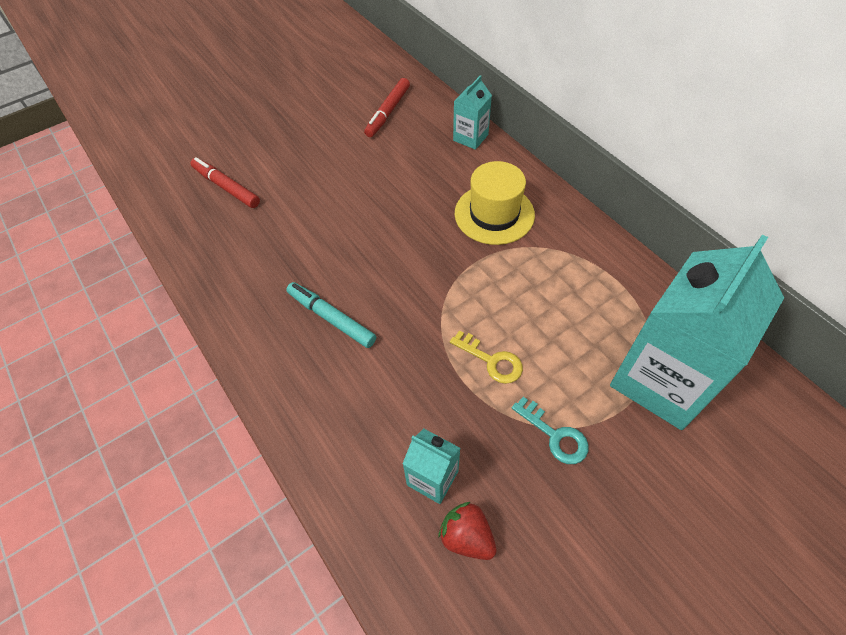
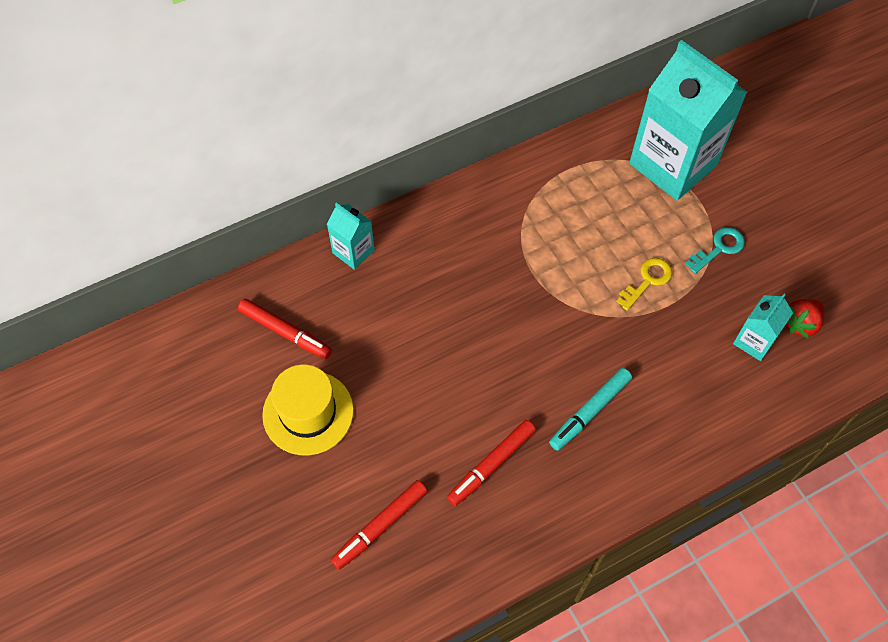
camera: 85 degrees left, 5 degrees up
yellow hat [455,161,535,245] -> yellow hat moved to [262,365,354,455]
none -> red marker [447,420,536,506]

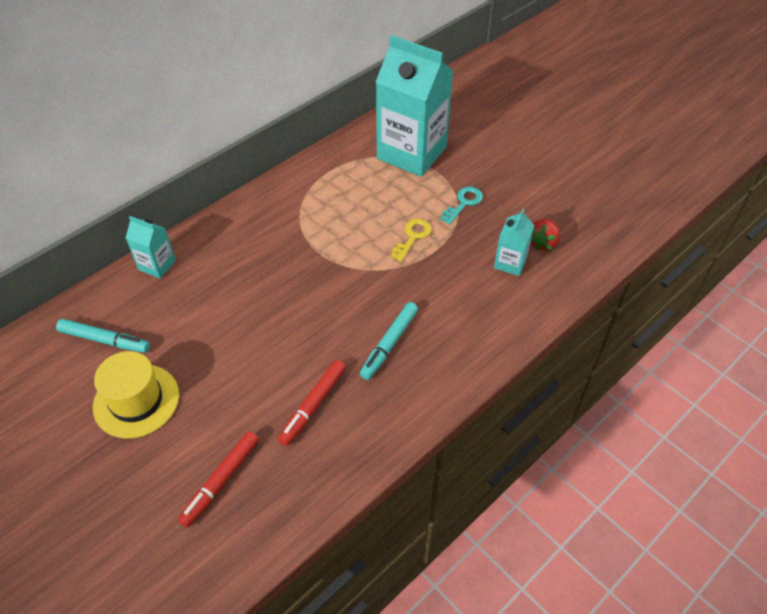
camera: 15 degrees left, 10 degrees down
red marker [238,299,332,359] -> turquoise marker [56,319,150,353]

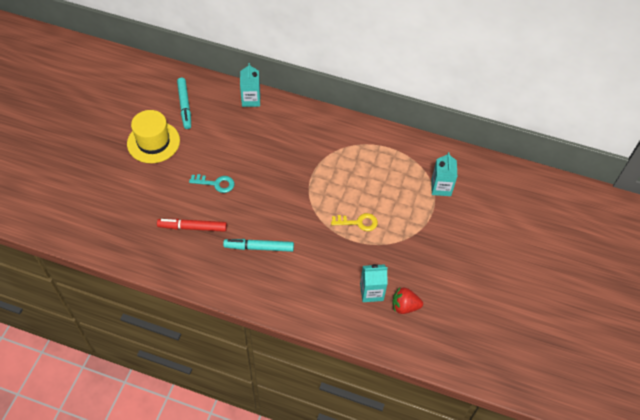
camera: 60 degrees right, 5 degrees up
red marker [178,431,259,528] -> none
turquoise carton [376,35,454,177] -> turquoise carton [431,152,457,196], size x0.46
turquoise key [440,186,483,225] -> turquoise key moved to [189,174,234,193]

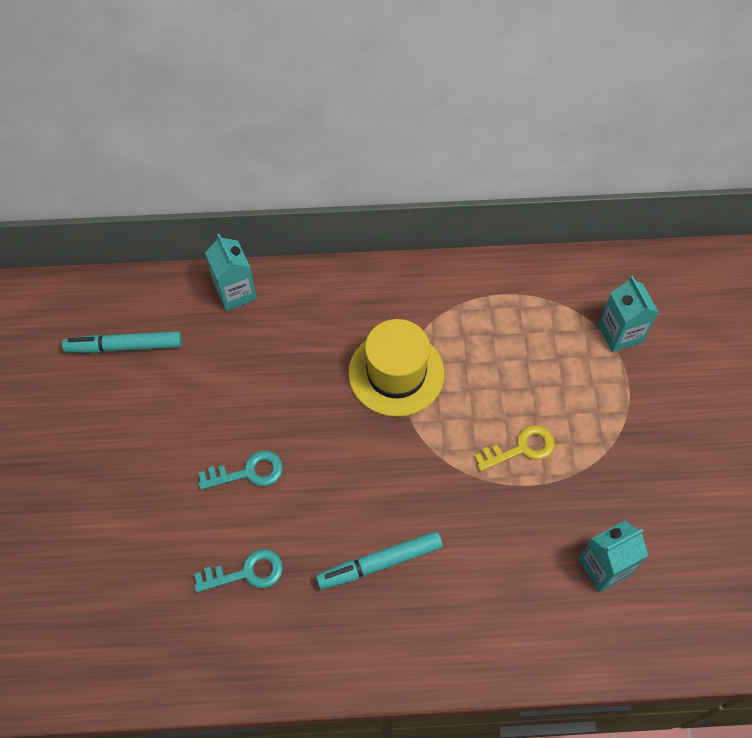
camera: 20 degrees left, 5 degrees up
yellow hat [127,110,180,163] -> yellow hat moved to [348,319,445,417]
red marker [157,219,227,232] -> turquoise key [194,549,283,593]
turquoise marker [177,78,191,129] -> turquoise marker turned 120 degrees clockwise [62,331,182,353]
red strawberry [392,288,423,314] -> none

